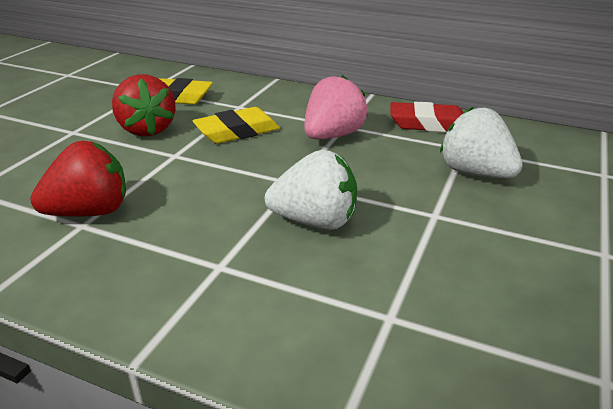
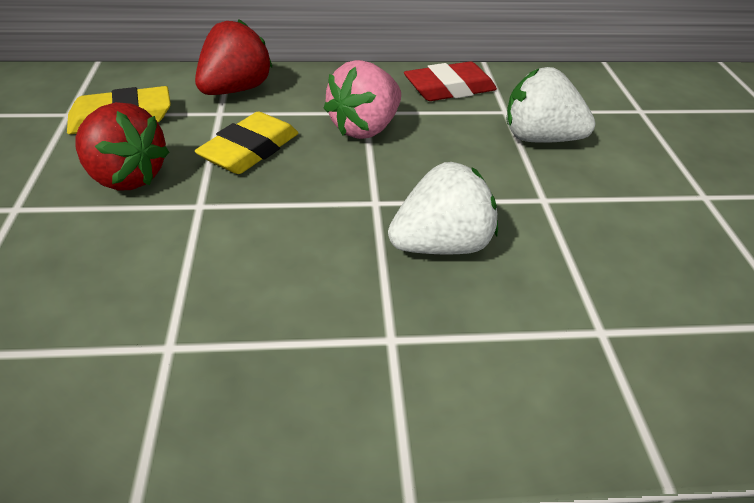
camera: 30 degrees left, 10 degrees up
red strawberry [31,141,126,217] -> red strawberry moved to [195,19,273,95]
pink strawberry [304,75,367,139] -> pink strawberry turned 150 degrees counterclockwise [324,60,401,139]

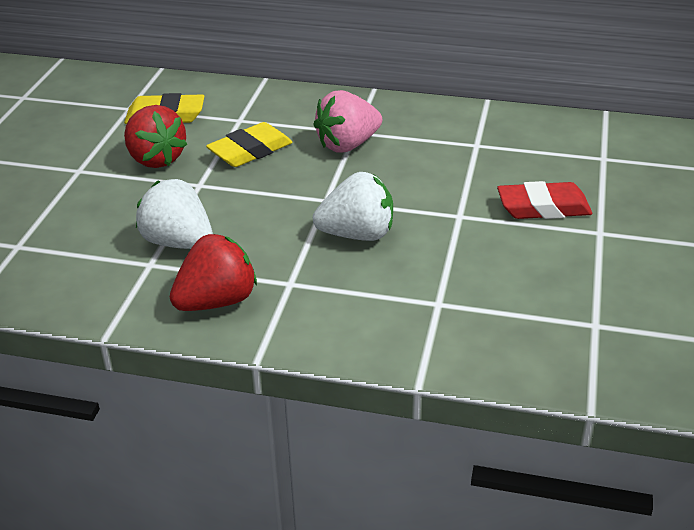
camera: 20 degrees right, 5 degrees down
red strawberry [195,19,273,95] -> red strawberry moved to [170,234,257,311]
red eraser [404,61,497,101] -> red eraser moved to [497,181,592,219]
white strawberry [506,67,595,143] -> white strawberry moved to [136,179,213,249]

